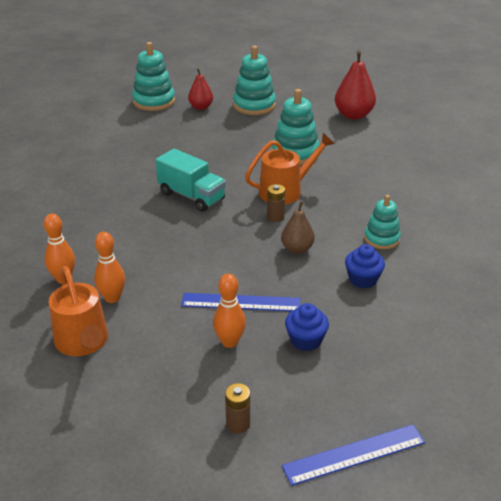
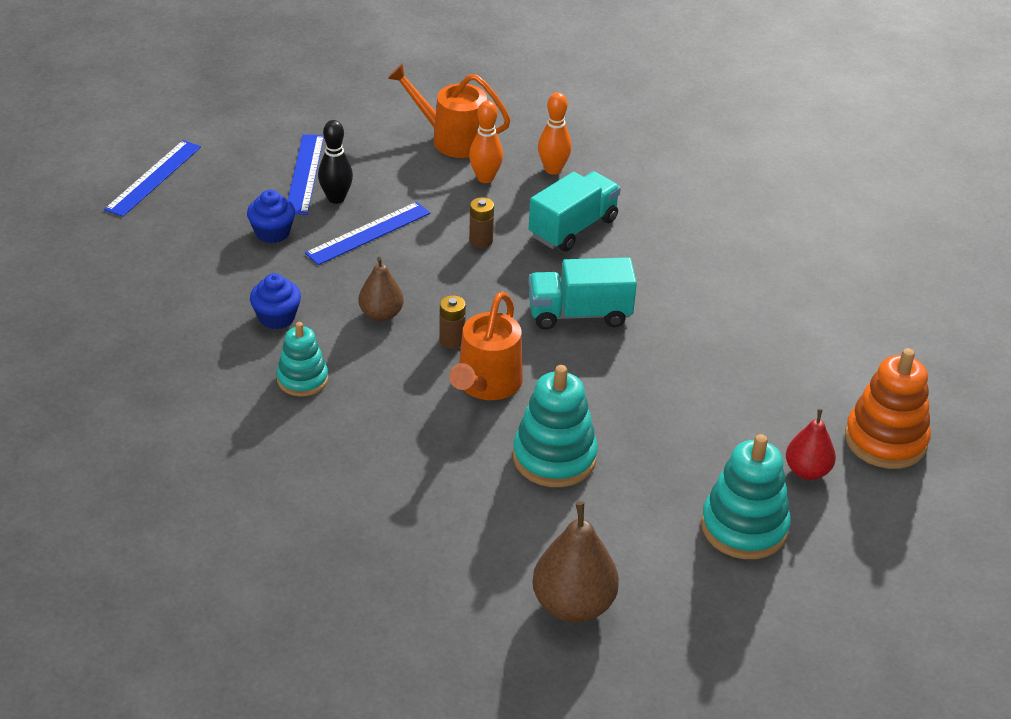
camera: 135 degrees right, 5 degrees up
turquoise stacking toy [132,42,175,111] -> orange stacking toy [845,348,931,469]
orange bowling pin [213,274,246,348] -> black bowling pin [318,120,353,204]
brown battery [225,383,250,434] -> brown battery moved to [469,197,494,248]
red pear [335,51,376,120] -> brown pear [532,501,619,623]
none -> blue ruler [288,134,324,215]
none -> turquoise truck [529,172,621,252]

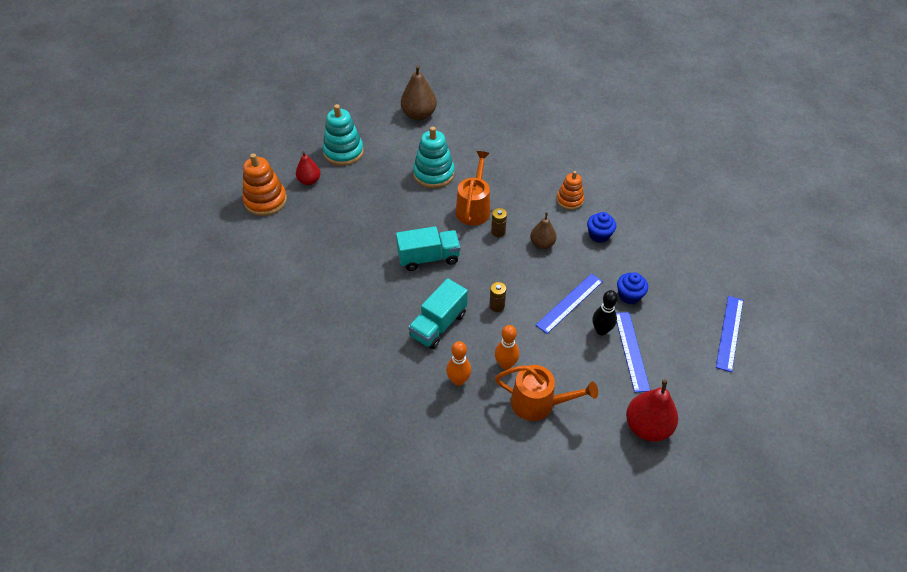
camera: 175 degrees right, 10 degrees up
turquoise stacking toy [277,322,328,397] -> orange stacking toy [557,171,584,210]
none -> red pear [626,380,678,442]

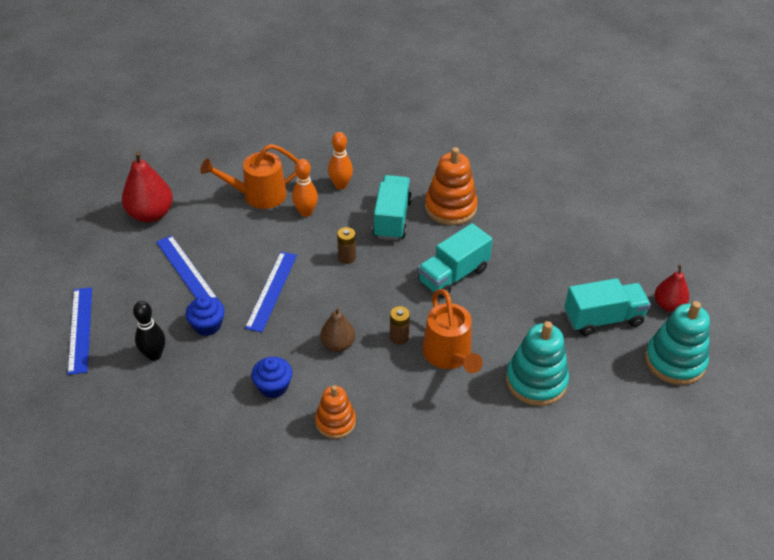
camera: 150 degrees right, 5 degrees down
orange stacking toy [242,153,287,216] -> orange stacking toy moved to [425,147,478,225]
brown pear [401,65,437,120] -> none
black bowling pin [592,290,618,335] -> black bowling pin moved to [133,301,165,361]
none -> turquoise truck [564,278,651,336]

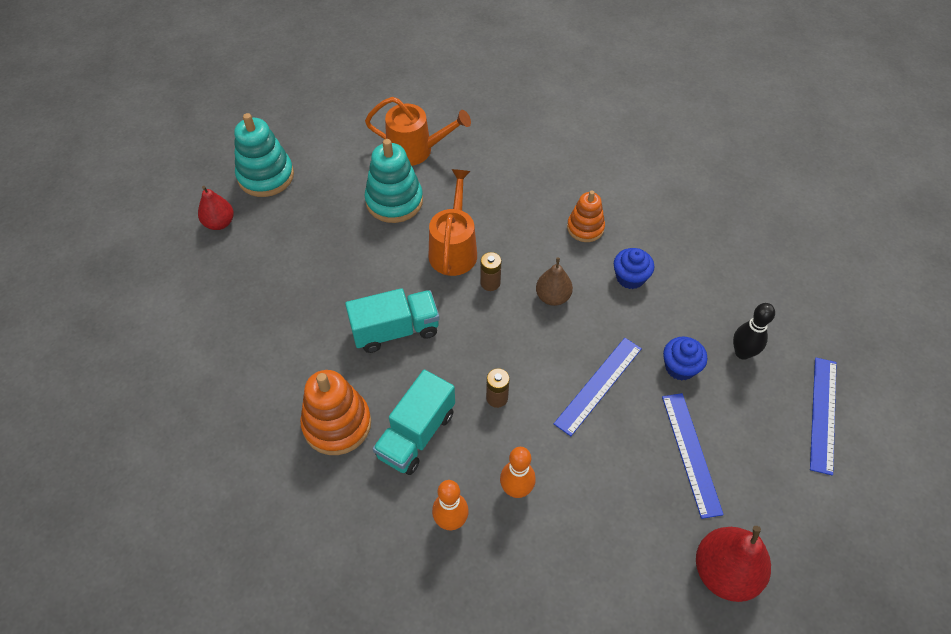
camera: 155 degrees left, 10 degrees up
orange watering can [200,144,298,209] -> orange watering can moved to [365,97,471,166]
turquoise truck [564,278,651,336] -> none

